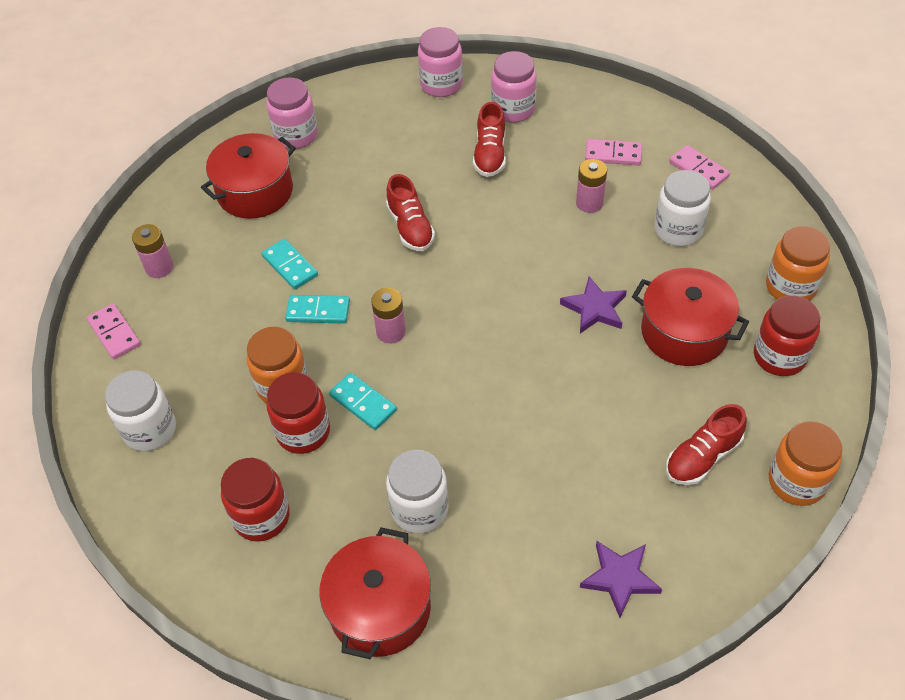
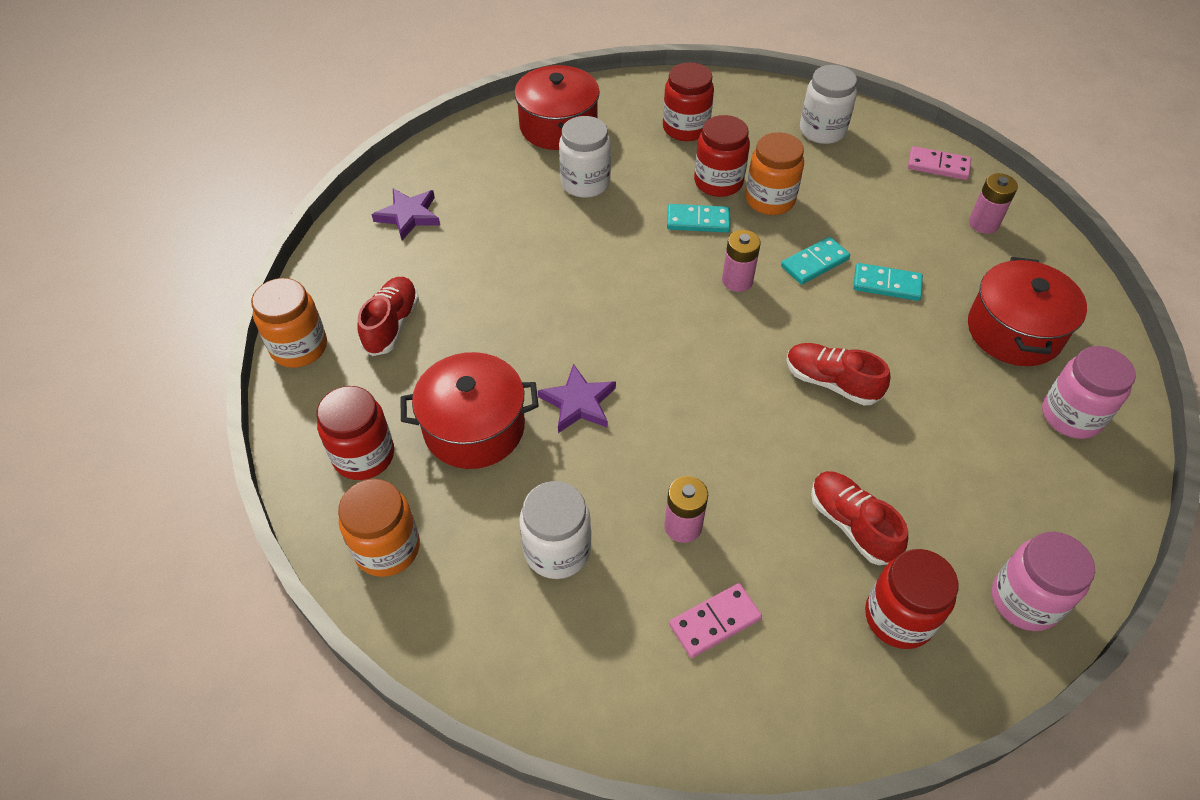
camera: 140 degrees right, 0 degrees up
pink jar [491,51,537,123] -> red jar [865,549,958,649]
pink domino [669,145,730,190] -> none

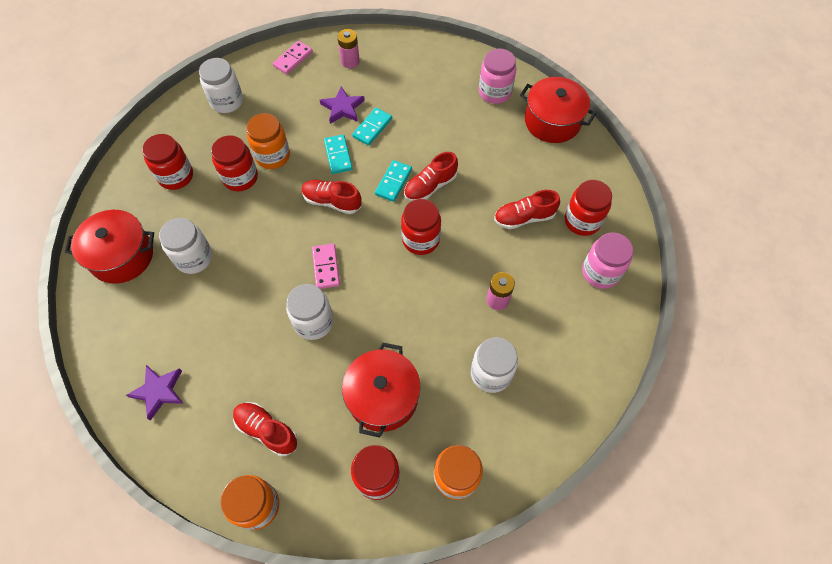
camera: 70 degrees left, 10 degrees up
purple star [538,364,616,433] -> purple star moved to [320,86,365,124]
turquoise domino [667,204,730,233] -> turquoise domino moved to [375,160,412,202]
pink domino [669,583,762,658] -> pink domino moved to [312,244,340,289]
pink battery [722,230,761,292] -> red shoe [301,180,361,214]
red pot [968,257,1087,366] -> red pot moved to [520,77,596,143]
pink jar [992,532,1095,631] -> pink jar moved to [582,233,633,289]
none -> white jar [286,284,334,340]
none -> red jar [401,199,441,255]

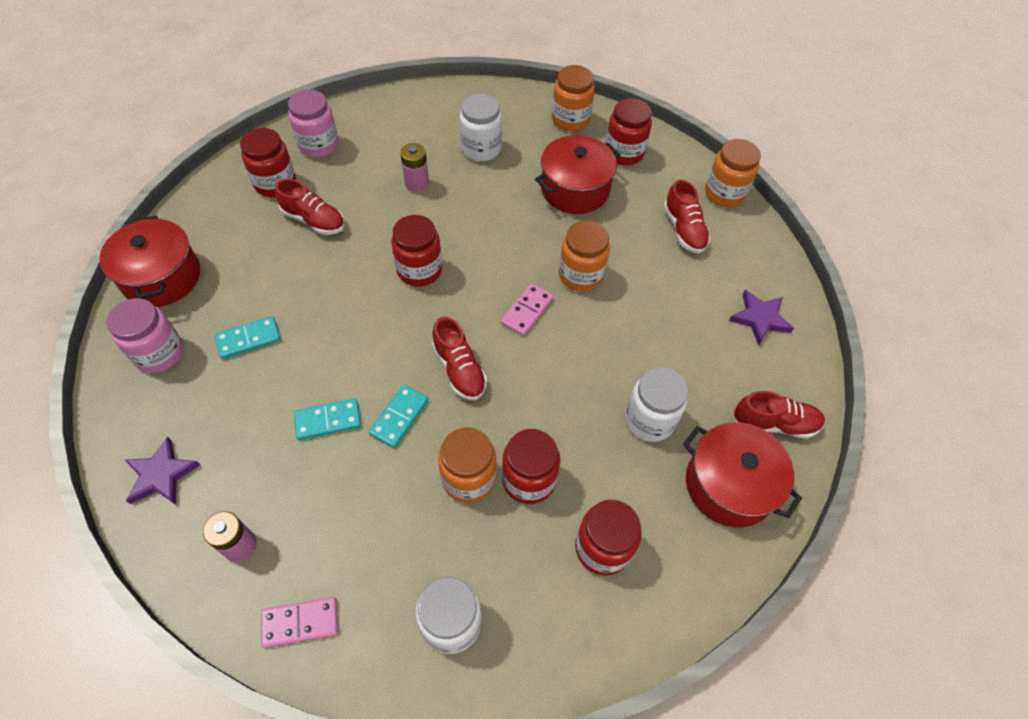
camera: 140 degrees left, 5 degrees down
white jar [286,284,334,340] -> orange jar [559,220,610,292]
purple star [320,86,365,124] -> purple star moved to [125,437,200,505]
turquoise domino [375,160,412,202] -> turquoise domino moved to [215,316,281,359]
red shoe [404,152,458,201] -> red shoe moved to [733,391,825,439]

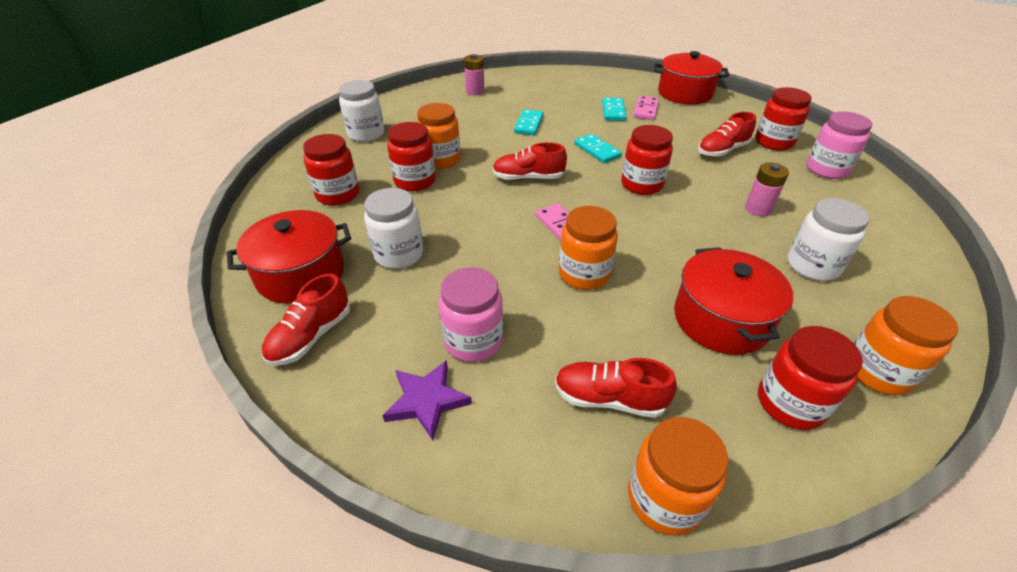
camera: 120 degrees right, 15 degrees down
pink jar [107,298,183,373] -> pink jar moved to [438,267,503,362]
purple star [125,437,200,505] -> none
pink domino [261,597,338,648] -> pink domino moved to [633,96,659,120]
turquoise domino [369,385,429,448] -> turquoise domino moved to [574,134,622,163]

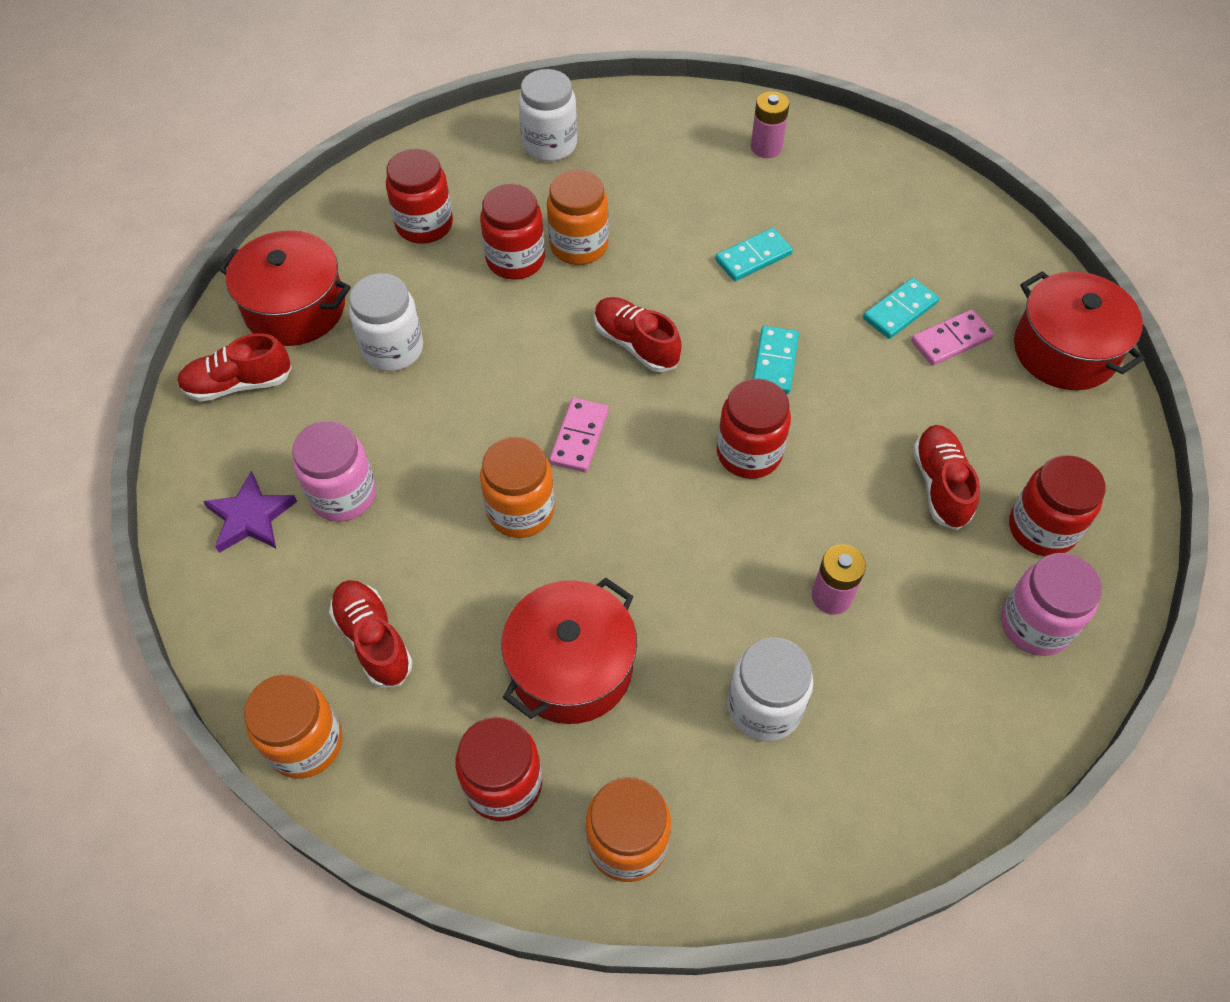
camera: 45 degrees right, 15 degrees up
red shoe [698,112,756,157] -> red shoe turned 75 degrees clockwise [913,425,980,530]

